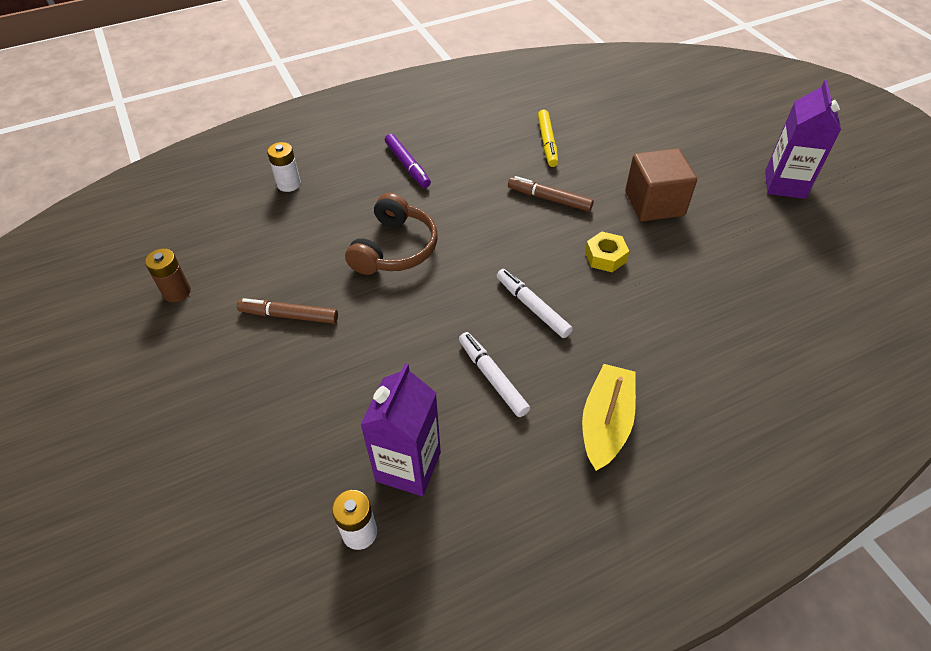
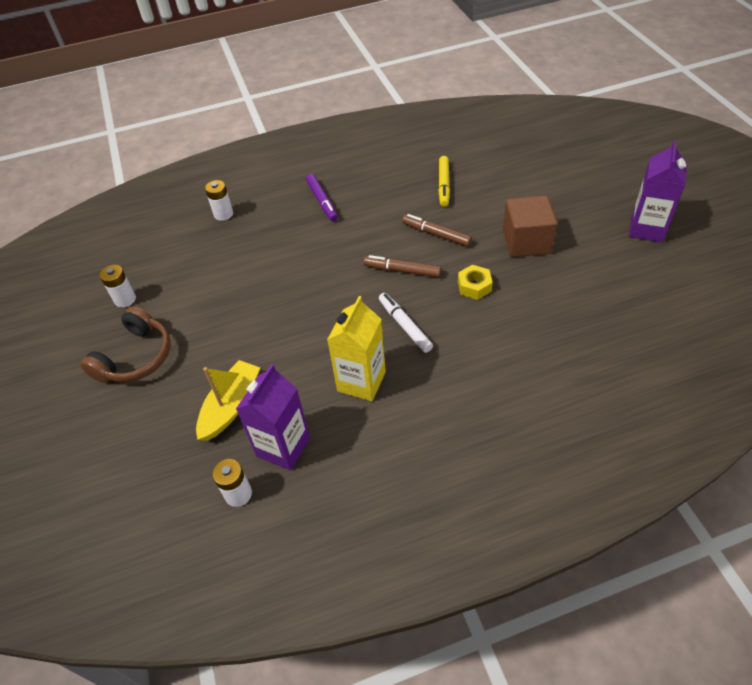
camera: 10 degrees right, 0 degrees up
brown battery [145,249,191,302] -> white battery [100,265,136,308]
brown marker [237,298,338,324] -> brown marker moved to [364,255,441,277]
brown headphones [345,193,438,275] -> brown headphones moved to [80,306,171,383]
white marker [459,332,530,417] -> yellow carton [327,296,386,401]
yellow boat [582,364,636,471] -> yellow boat moved to [196,360,260,441]

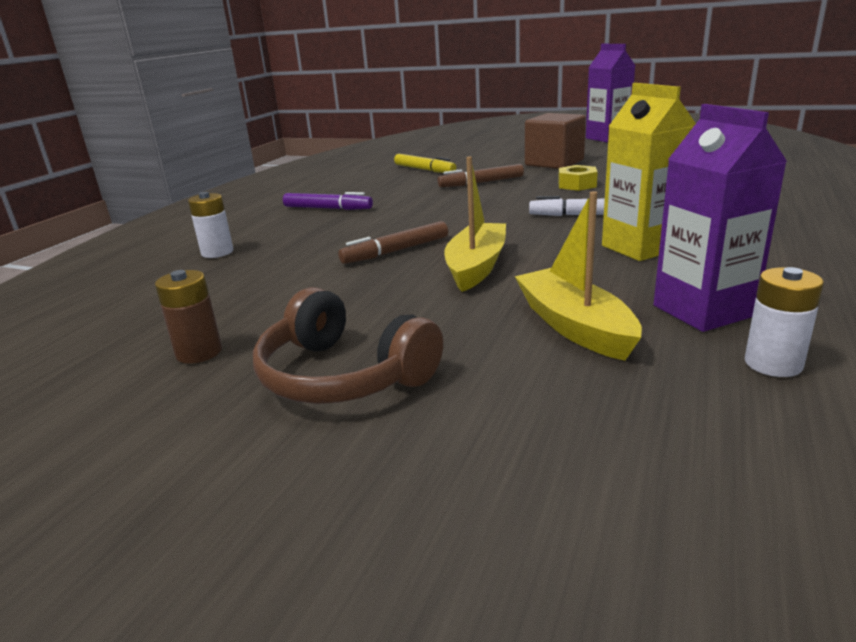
camera: 50 degrees left, 25 degrees down
brown headphones [80,306,171,383] -> brown headphones turned 150 degrees clockwise [253,287,443,404]
white battery [100,265,136,308] -> brown battery [155,270,222,364]
brown marker [364,255,441,277] -> brown marker moved to [338,221,448,264]
none -> yellow boat [444,157,506,292]

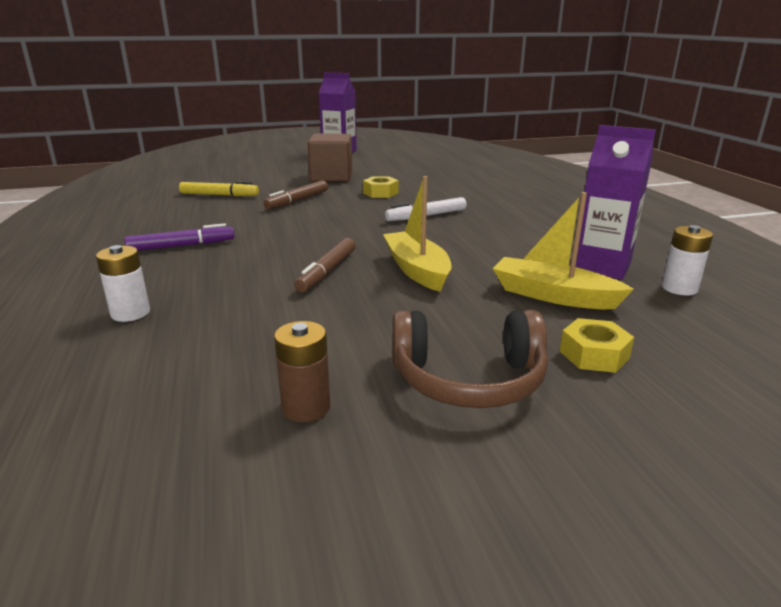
camera: 40 degrees left, 0 degrees up
yellow carton [602,83,696,261] -> none
none -> yellow nut [560,318,634,373]

